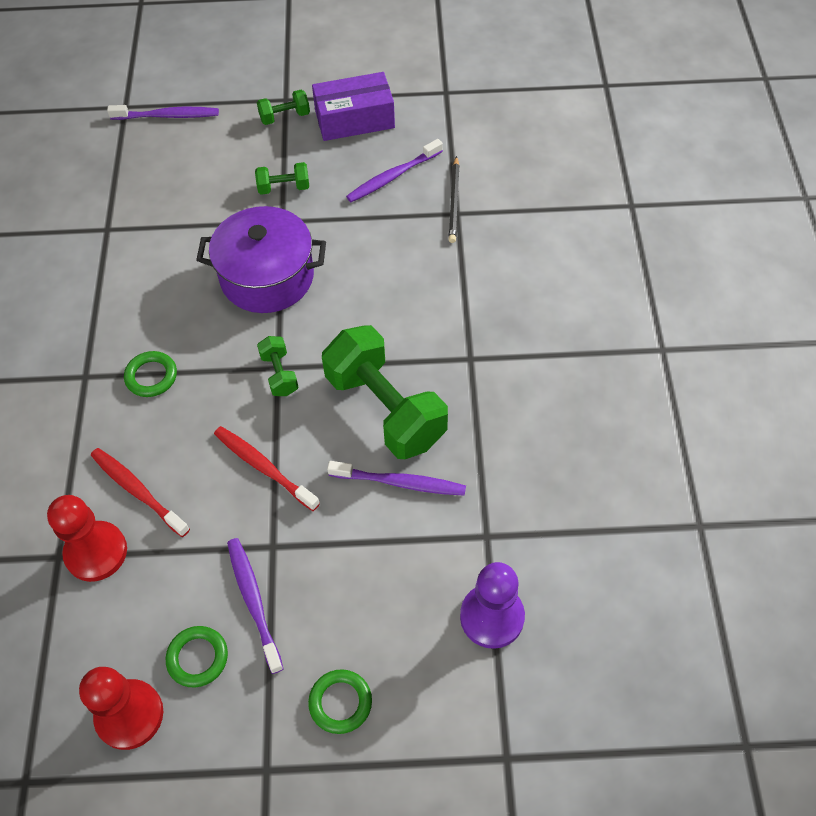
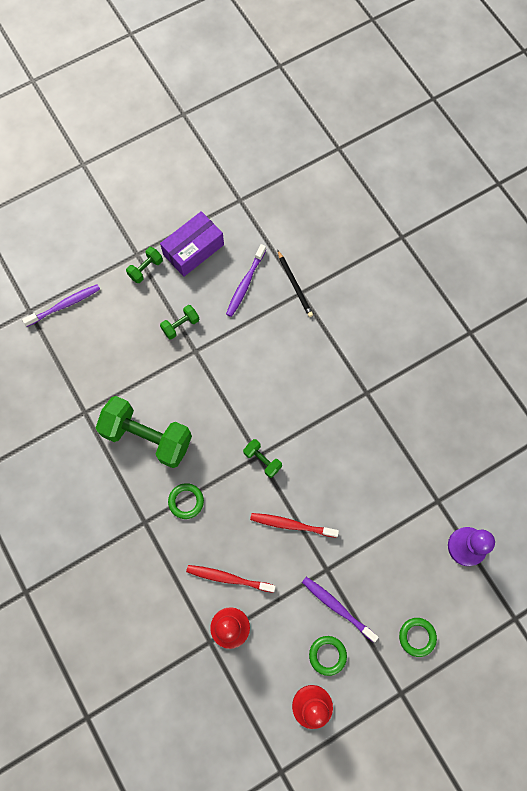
camera: 30 degrees left, 15 degrees up
purple pot [196,206,326,313] -> none
green dumbbell [322,325,448,459] -> green dumbbell moved to [96,396,192,468]
purple toothbrush [327,461,466,496] -> none

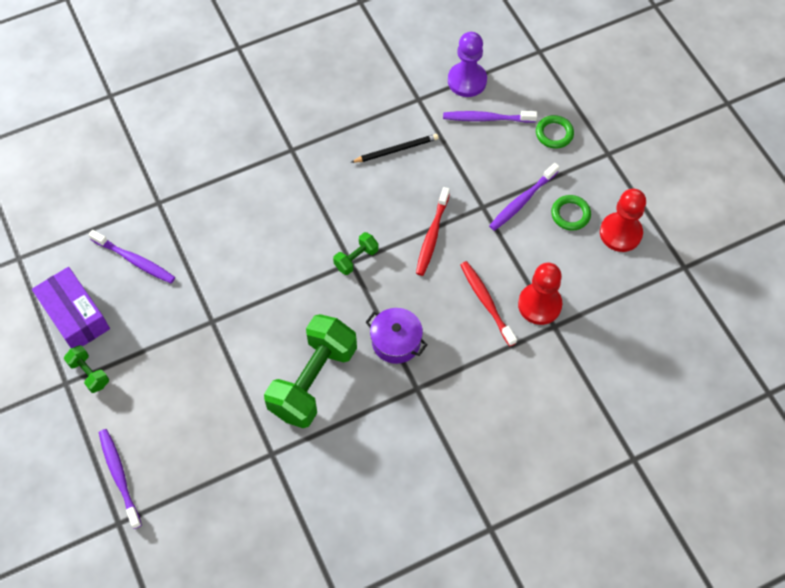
camera: 85 degrees left, 10 degrees down
green dumbbell [160,305,199,339] -> none
green ring [168,483,204,519] -> purple pot [365,308,428,364]
red toothbrush [186,565,276,593] -> red toothbrush turned 135 degrees clockwise [460,261,517,346]
black pencil [277,250,313,317] -> black pencil moved to [350,134,439,163]
none -> purple toothbrush [443,111,537,123]

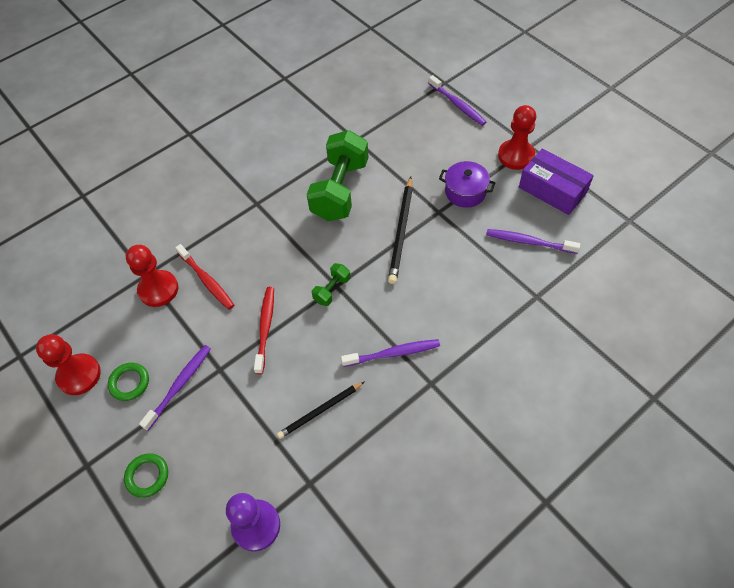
camera: 170 degrees right, 5 degrees down
green dumbbell [64,345,109,393] -> red pawn [498,105,536,170]
purple pot [365,308,428,364] -> purple pot moved to [439,161,496,208]
purple toothbrush [443,111,537,123] -> purple toothbrush moved to [341,339,440,367]
none -> black pencil [388,176,413,284]

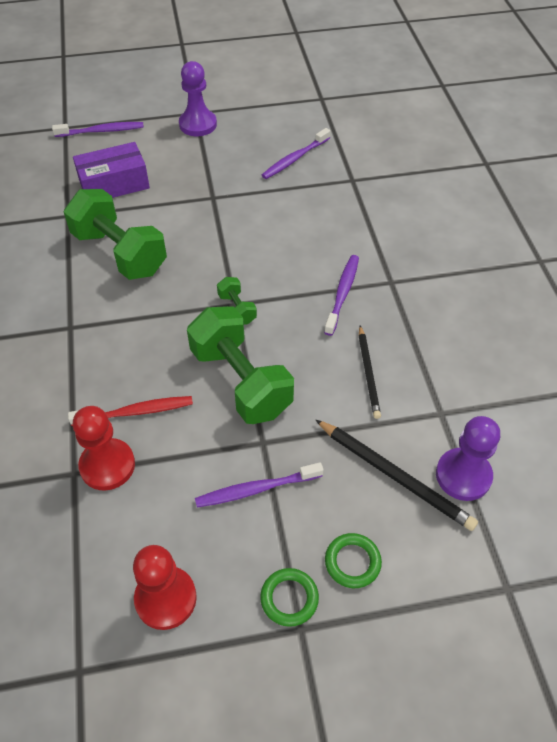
camera: 65 degrees left, 5 degrees down
green ring [108,363,149,401] -> green ring moved to [260,568,319,627]
purple toothbrush [139,345,211,431] -> purple toothbrush turned 75 degrees counterclockwise [195,462,324,507]
red toothbrush [254,287,274,374] -> green dumbbell [187,306,294,424]
black pencil [388,176,413,284] -> black pencil moved to [316,420,478,531]
purple pot [439,161,496,208] -> none
red pawn [498,105,536,170] -> purple pawn [179,61,217,136]
purple box [519,149,594,215] -> purple box moved to [73,142,150,198]

